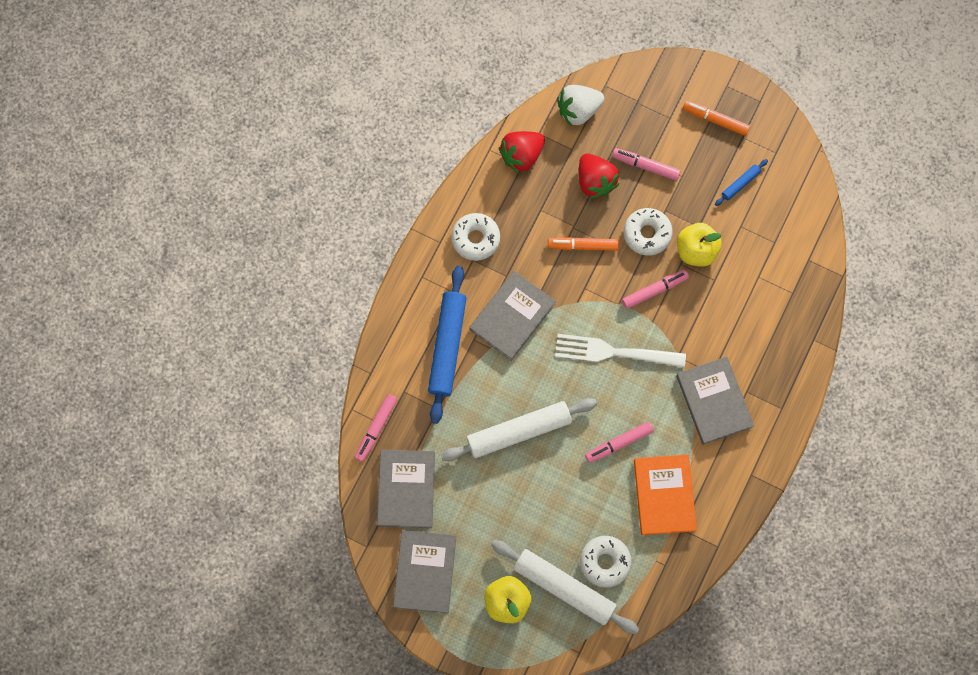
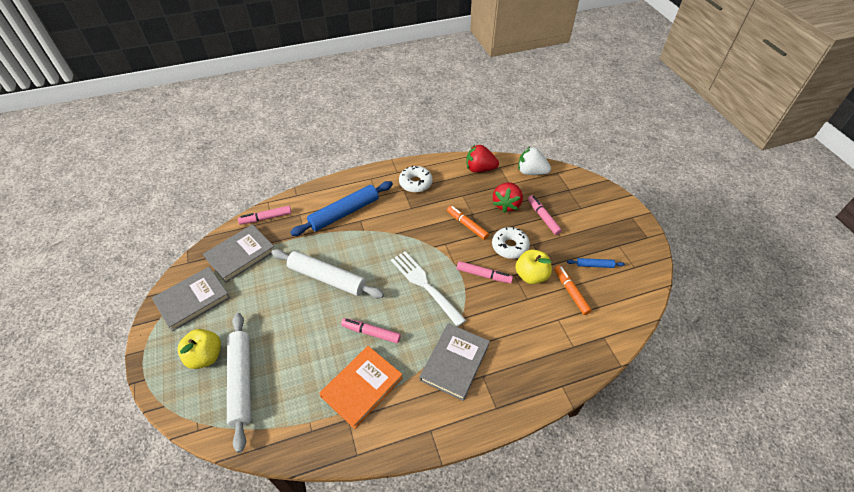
camera: 45 degrees right, 25 degrees down
grey book [469,271,556,361] -> none
white donut [580,536,632,588] -> none
orange marker [683,101,750,136] -> orange marker moved to [554,265,592,315]

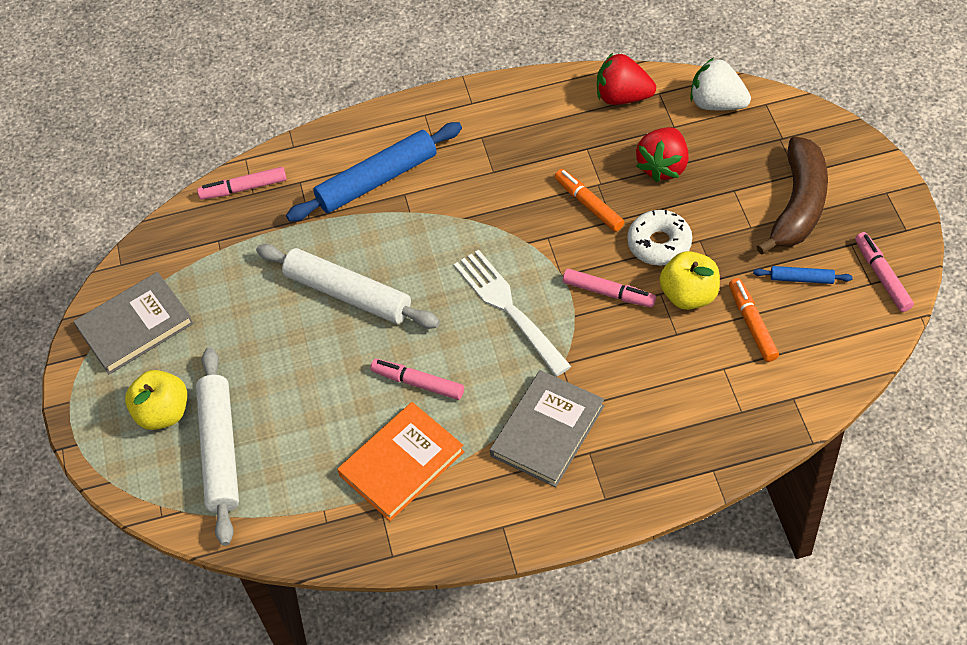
camera: 10 degrees right, 5 degrees up
grey book [203,224,274,283] -> none
white donut [399,165,433,193] -> none
pink marker [528,195,562,235] -> pink marker moved to [855,232,914,312]
none -> brown banana [756,136,828,255]

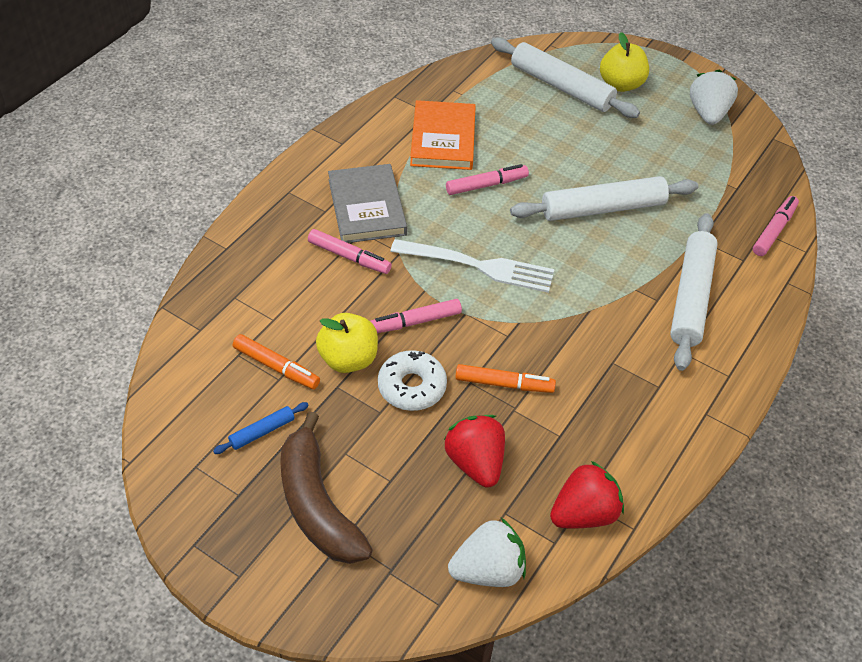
camera: 130 degrees right, 5 degrees down
grey book [73,272,194,374] -> white strawberry [690,69,738,125]
blue rolling pin [286,122,462,222] -> white rolling pin [670,213,718,371]
pink marker [855,232,914,312] -> pink marker moved to [308,229,392,274]

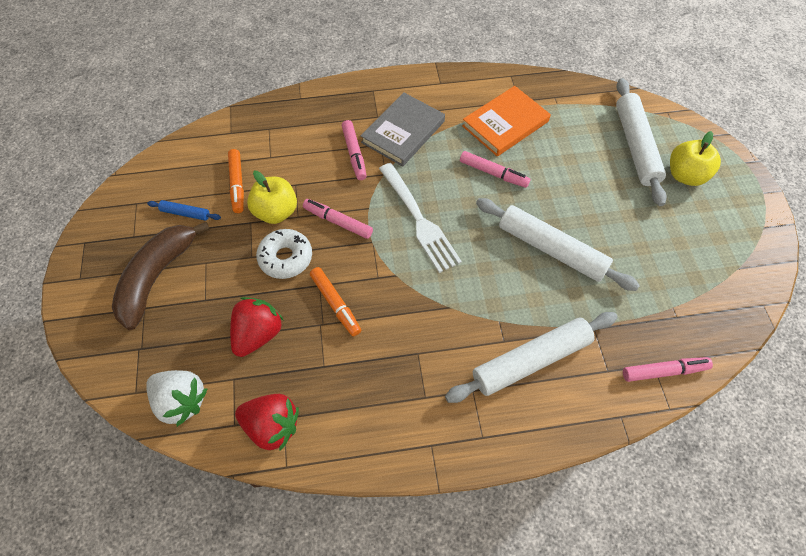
camera: 50 degrees right, 10 degrees up
white strawberry [690,69,738,125] -> none

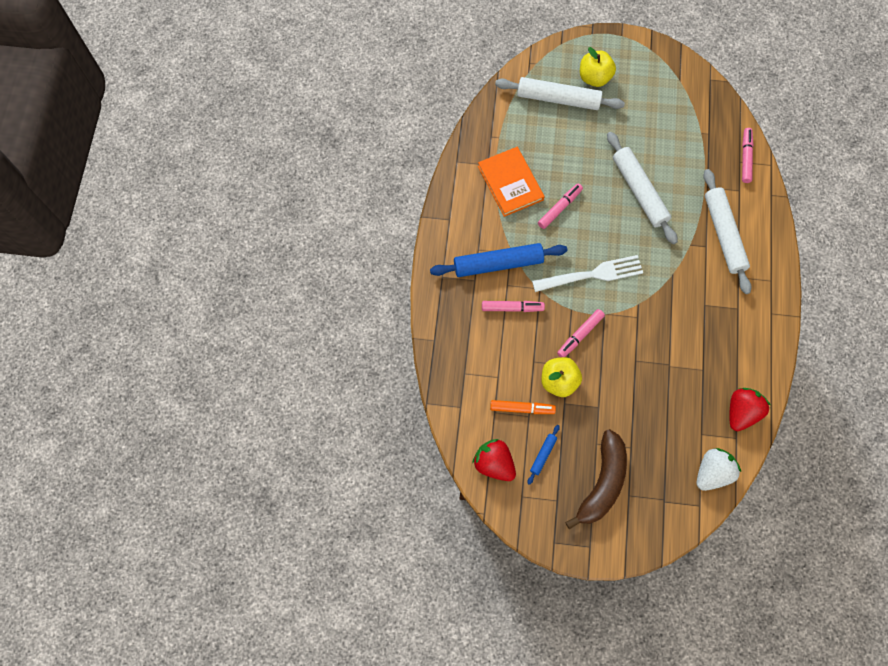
camera: 75 degrees left, 10 degrees up
brown banana [112,222,210,330] -> brown banana turned 105 degrees counterclockwise [565,429,627,529]
red strawberry [230,297,284,357] -> red strawberry moved to [472,439,516,481]
white donut [256,229,312,279] -> none
orange marker [310,267,361,336] -> none
grey book [361,92,445,167] -> blue rolling pin [430,243,567,277]
white rolling pin [476,198,640,291] -> white rolling pin turned 75 degrees counterclockwise [607,132,678,244]

